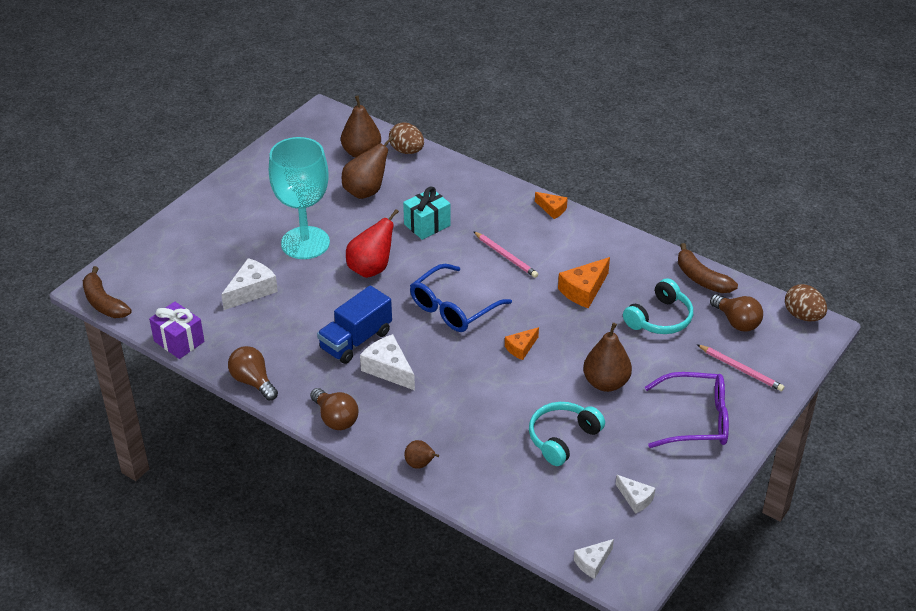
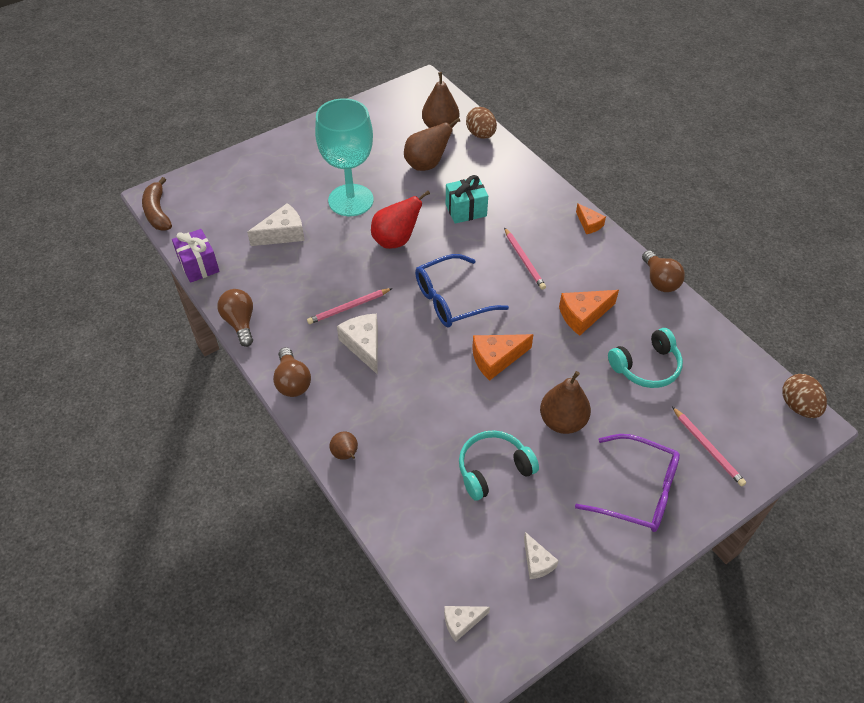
camera: 20 degrees right, 10 degrees up
blue truck [317,285,392,364] -> pink pencil [307,288,392,324]
orange cheese [505,327,539,360] -> orange cheese [472,334,534,381], size x1.62
brown banana [678,243,738,293] -> none
brown light bulb [710,294,763,332] -> brown light bulb moved to [642,250,685,292]

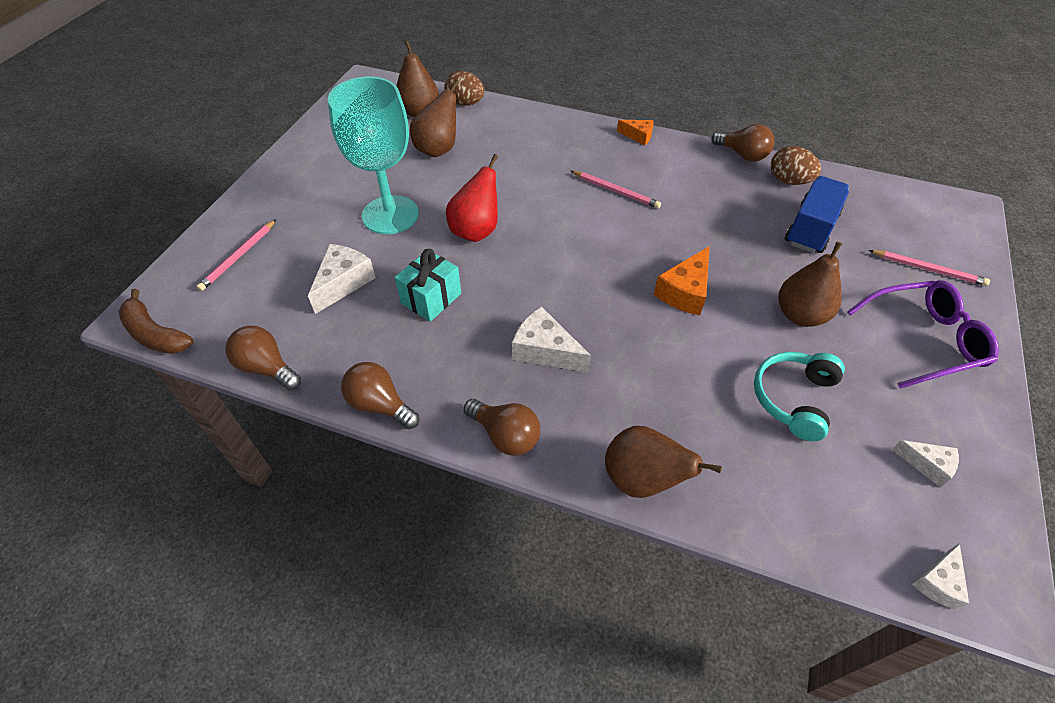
camera: 35 degrees left, 0 degrees up
purple gift [172,229,220,283] -> brown light bulb [225,326,301,390]
pink pencil [307,288,392,324] -> pink pencil moved to [196,219,276,291]
brown pear [330,432,358,460] -> brown pear [605,426,722,498], size x1.80
blue glasses [415,254,509,328] -> none
turquoise gift [446,175,488,224] -> turquoise gift moved to [395,249,461,322]
orange cheese [559,290,619,336] -> none
turquoise headphones [608,328,683,388] -> blue truck [785,176,849,253]
brown egg [782,374,827,418] -> brown egg moved to [771,146,821,185]

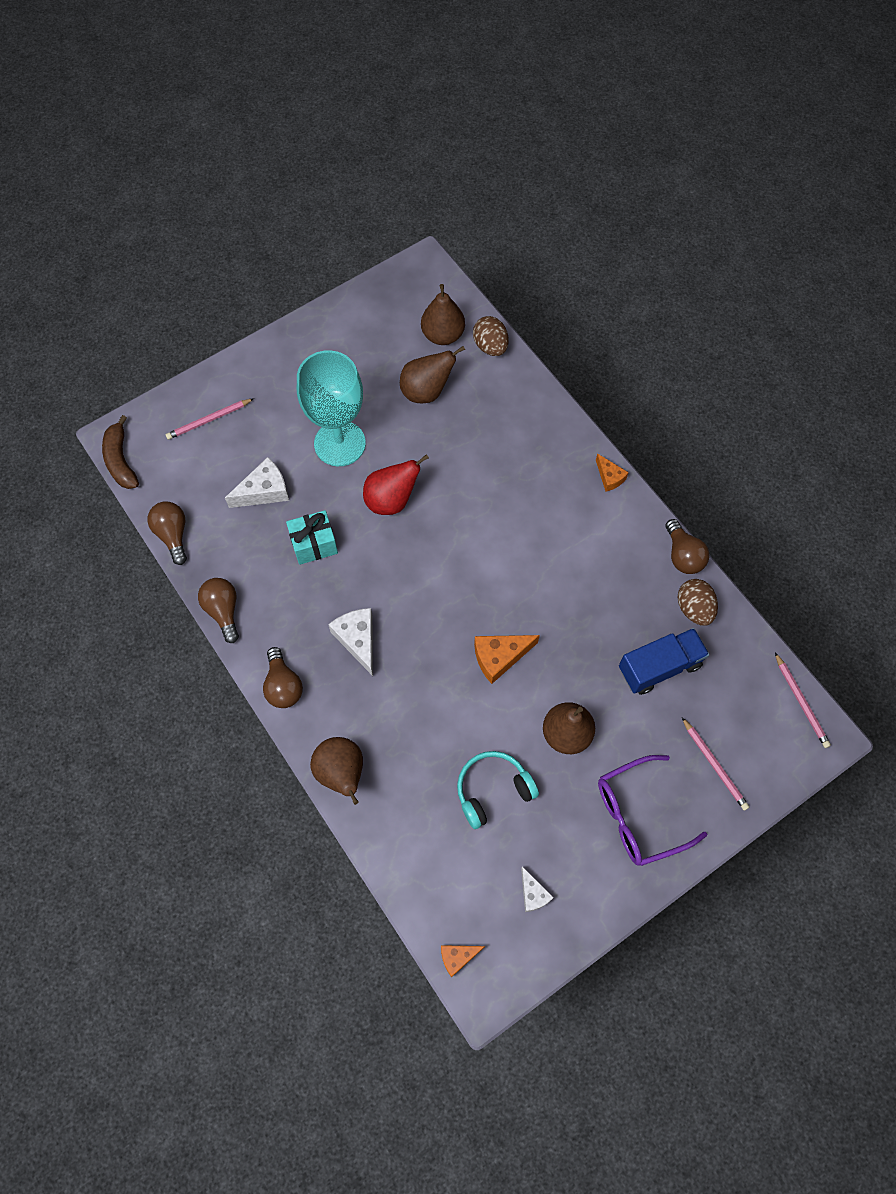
camera: 35 degrees right, 15 degrees up
pink pencil [571,171,661,209] -> pink pencil moved to [775,653,831,748]
purple glasses [847,280,999,389] -> purple glasses turned 135 degrees clockwise [598,755,708,866]
white cheese [912,543,969,610] -> orange cheese [441,945,485,977]

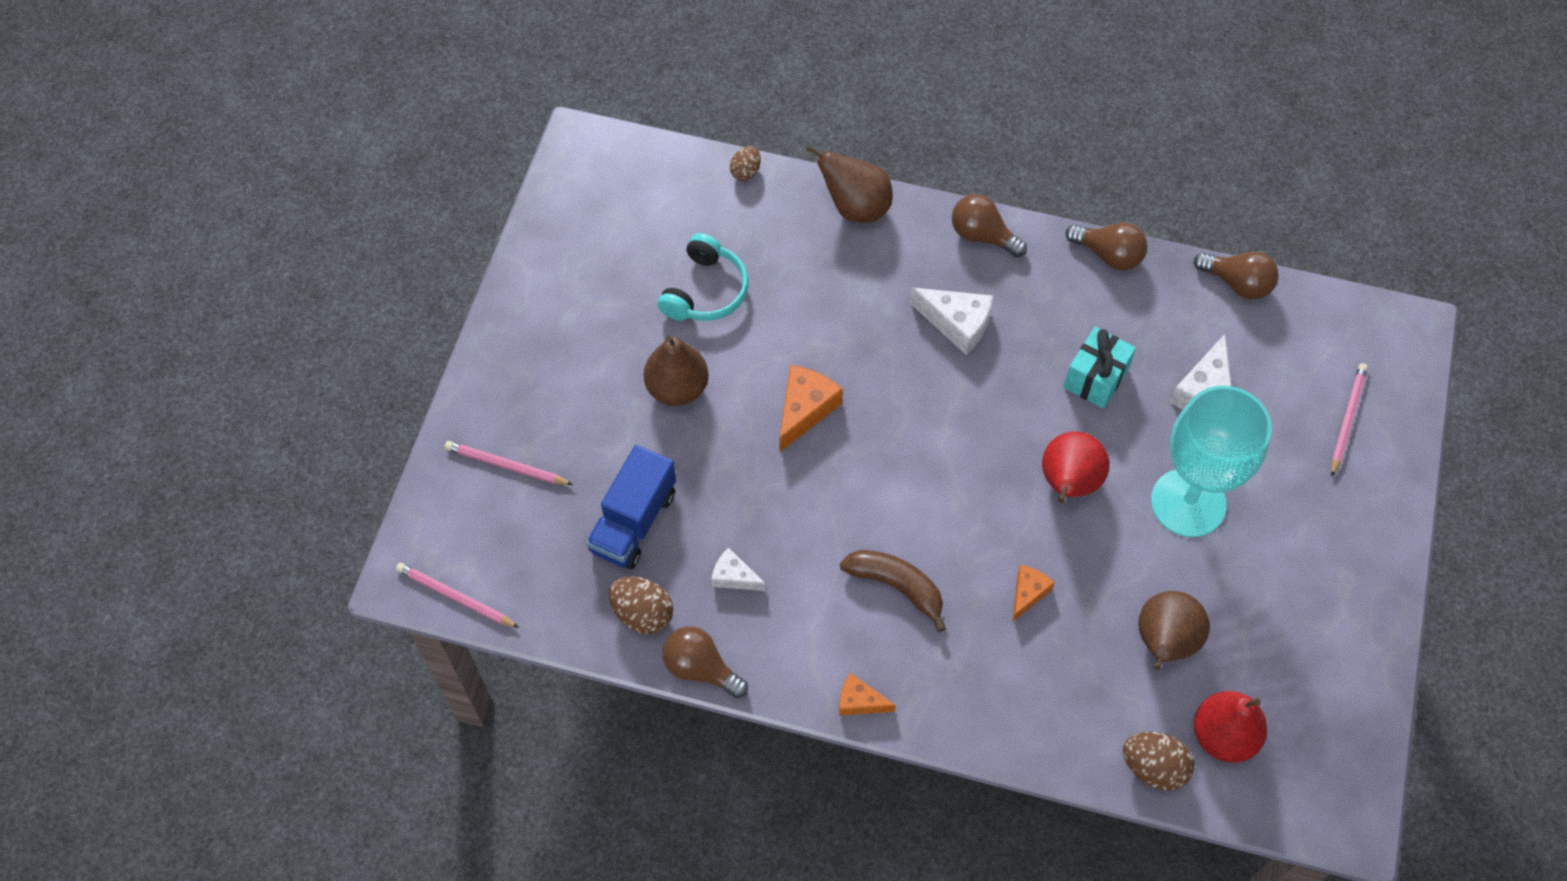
camera: 140 degrees right, 5 degrees down
brown banana [102,415,139,489] -> brown banana moved to [840,550,946,632]
brown pear [421,284,465,345] -> red pear [1194,691,1268,763]
orange cheese [441,945,485,977] -> orange cheese moved to [1012,565,1055,622]
white cheese [521,866,554,912] -> white cheese moved to [712,547,766,591]
purple glasses [598,755,708,866] -> none
none -> brown egg [730,146,761,181]

